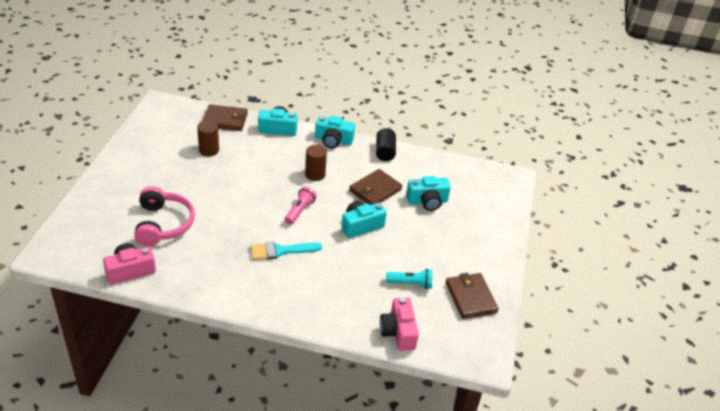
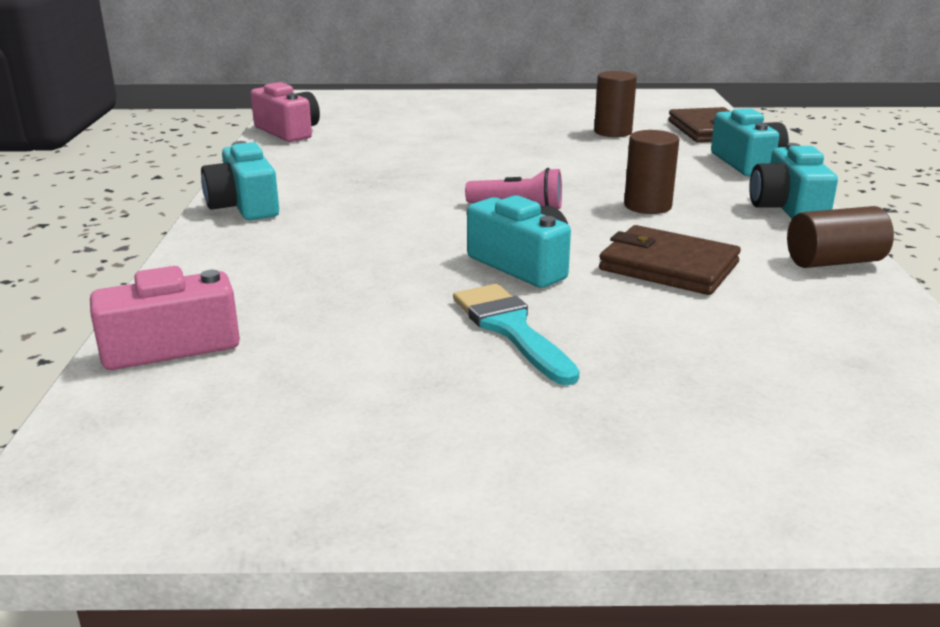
camera: 80 degrees right, 15 degrees down
pink headphones [134,186,195,246] -> none
turquoise brush [251,241,322,260] -> turquoise brush moved to [453,284,580,385]
black cylinder [376,128,396,161] -> brown cylinder [787,206,894,268]
turquoise flashlight [386,269,432,289] -> none
turquoise camera [406,176,451,211] -> turquoise camera moved to [201,141,279,220]
brown wallet [446,273,499,319] -> none

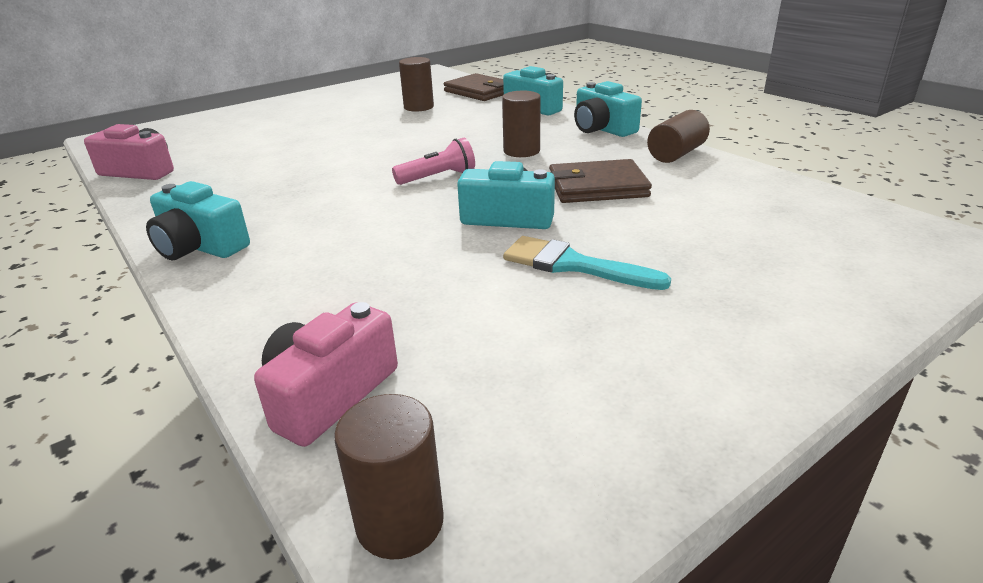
camera: 35 degrees left, 5 degrees up
none -> brown cylinder [334,394,444,560]

